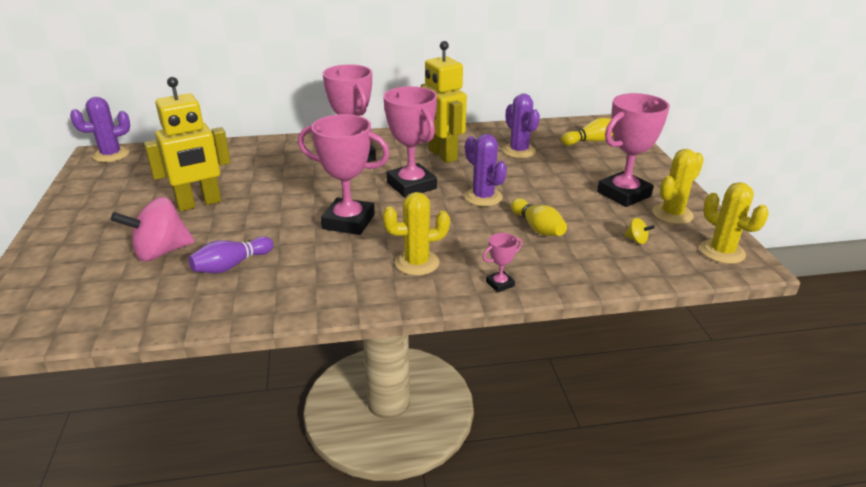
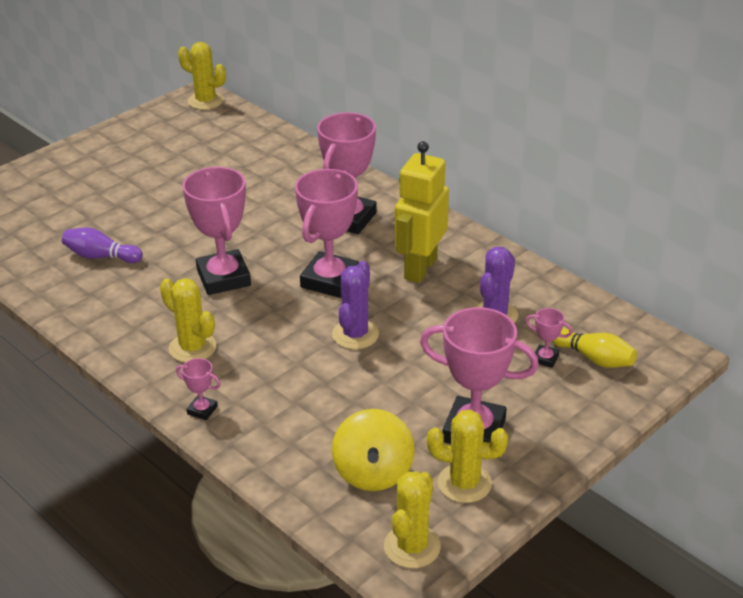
camera: 55 degrees right, 5 degrees up
purple cactus [70,97,130,162] -> yellow cactus [178,42,226,110]
pink spinning top [111,197,195,262] -> none
yellow robot [144,77,231,211] -> none
yellow bowling pin [511,198,567,236] -> none
yellow spinning top [624,218,655,244] -> yellow spinning top [332,409,415,491], size x2.37
none -> pink trophy [526,308,573,368]

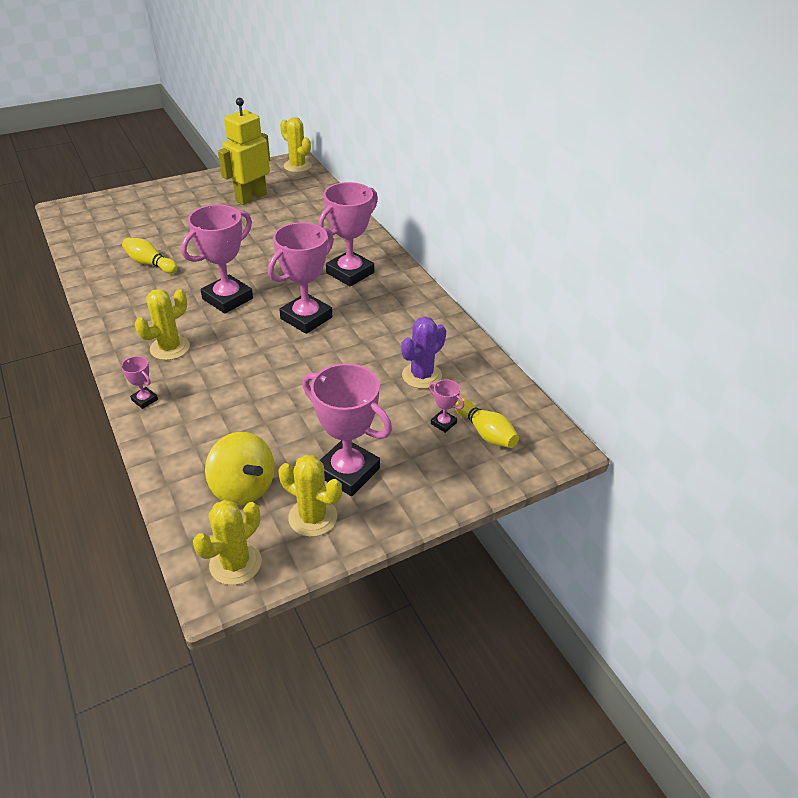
camera: 15 degrees right, 5 degrees up
purple bowling pin [62,227,143,263] -> yellow bowling pin [122,238,178,274]
yellow cactus [160,278,217,363] -> yellow cactus turned 75 degrees clockwise [135,289,190,360]
pink trophy [182,167,251,295] -> pink trophy turned 45 degrees clockwise [181,205,253,314]
purple cactus [332,261,379,349] -> none
yellow spinning top [332,409,415,491] -> yellow spinning top turned 60 degrees counterclockwise [205,432,275,505]
yellow robot [395,141,449,283] -> yellow robot moved to [218,98,270,205]

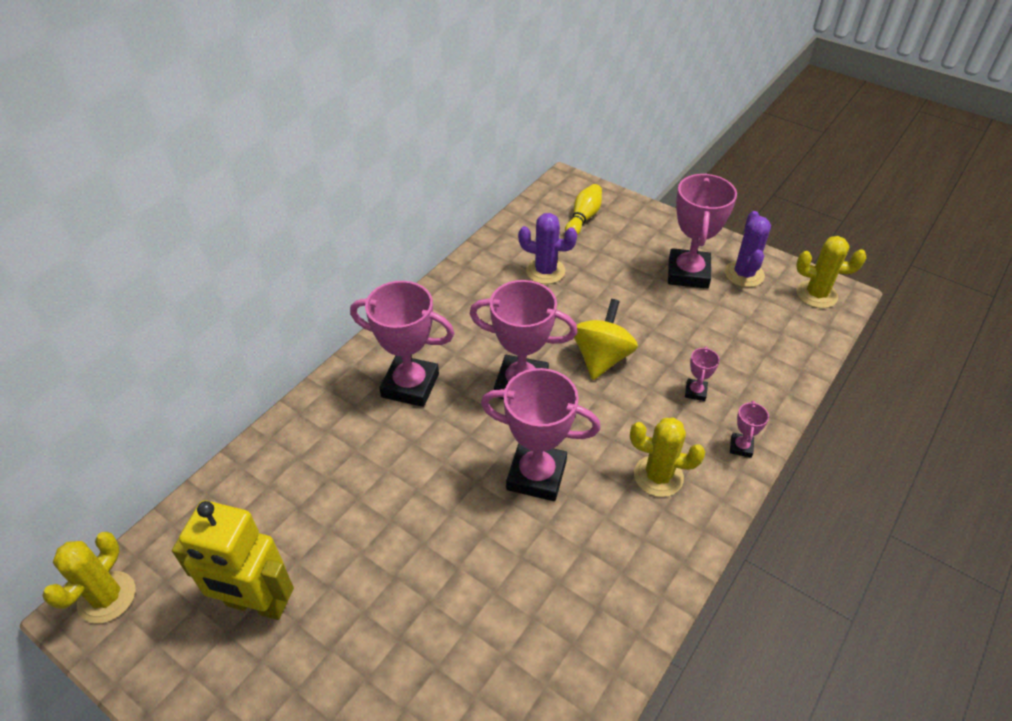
camera: 115 degrees left, 5 degrees up
yellow bowling pin [122,238,178,274] -> none
yellow spinning top [205,432,275,505] -> yellow spinning top moved to [574,299,638,380]
yellow cactus [279,455,342,537] -> purple cactus [725,211,771,287]
pink trophy [429,379,464,433] -> pink trophy moved to [685,347,720,401]

